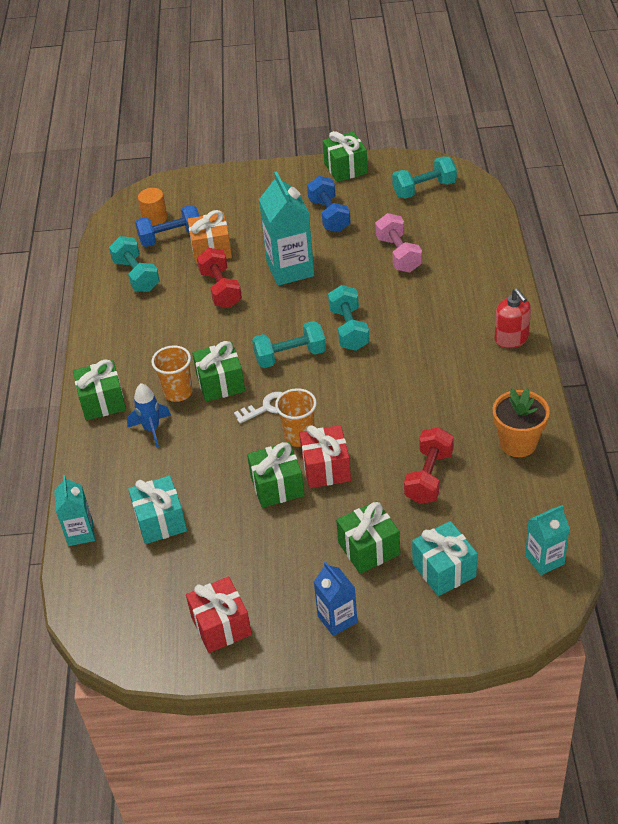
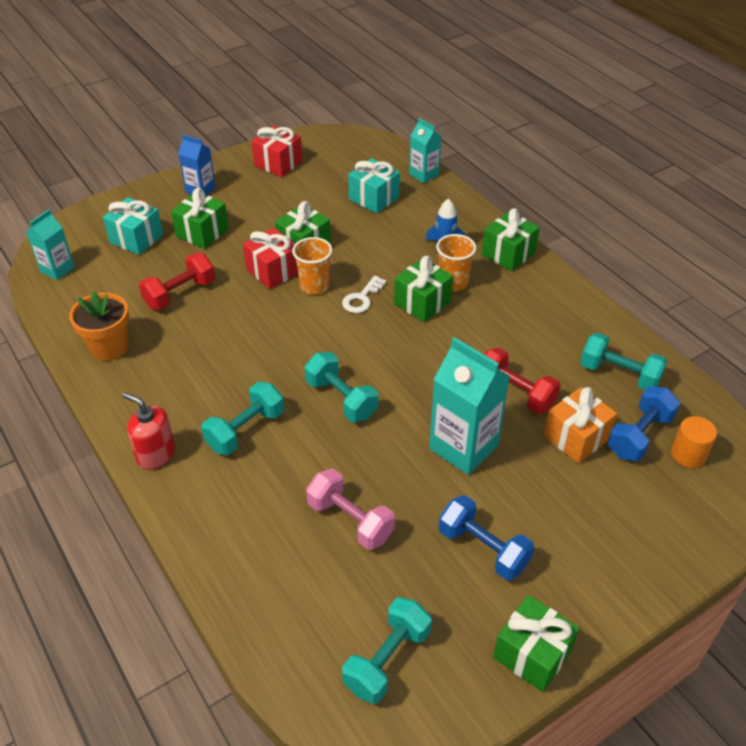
camera: 145 degrees right, 0 degrees up
turquoise dumbbell [252,321,326,368] -> turquoise dumbbell moved to [201,382,284,455]
red dumbbell [404,427,454,504] -> red dumbbell turned 60 degrees clockwise [139,253,215,310]

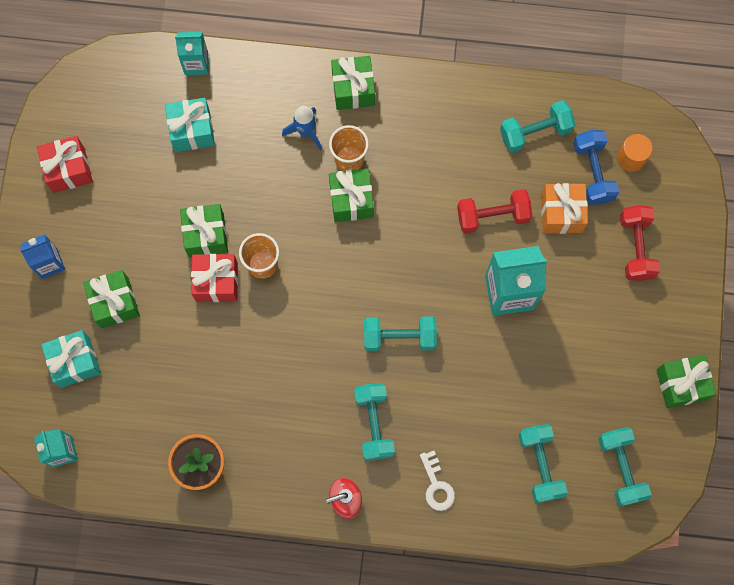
camera: 50 degrees left, 30 degrees up
red dumbbell [139,253,215,310] -> red dumbbell moved to [620,205,660,281]
pink dumbbell [306,469,395,550] -> none
white key [342,275,386,313] -> white key moved to [420,451,455,511]
blue dumbbell [439,495,534,580] -> none
none -> turquoise dumbbell [519,424,568,503]

